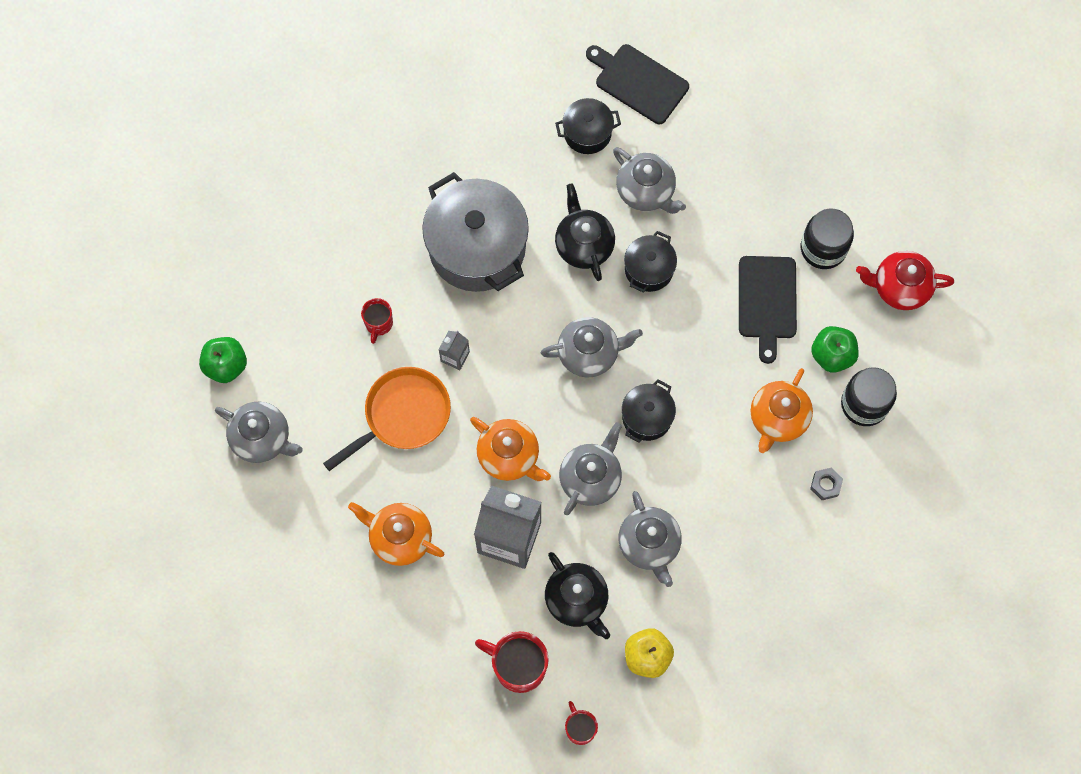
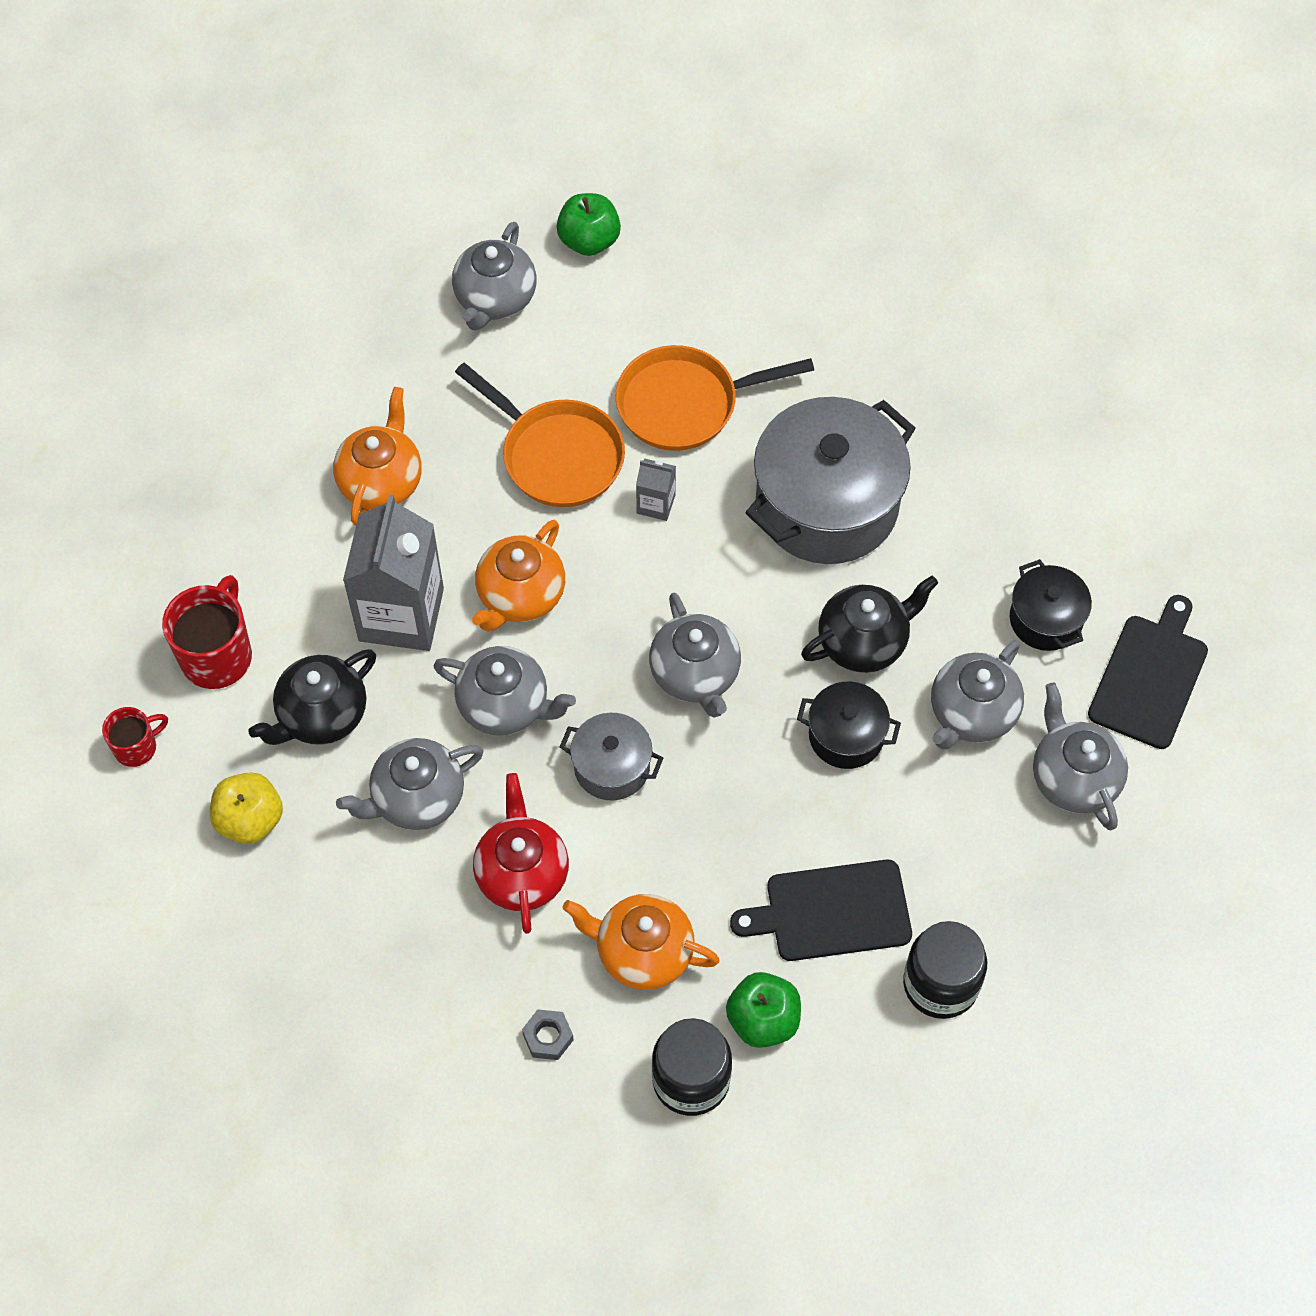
camera: 80 degrees right, 10 degrees down
red mug [361,298,393,344] -> orange pan [615,345,814,451]
black pot [622,379,676,443] -> grey pot [560,713,663,801]
red teapot [856,251,954,310] -> red teapot moved to [473,773,569,934]
none -> grey teapot [1033,683,1128,831]

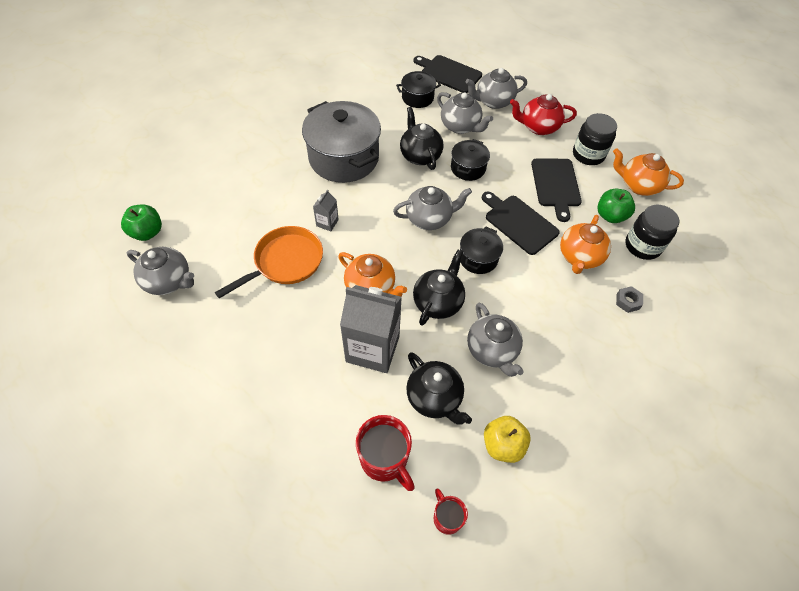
camera: 85 degrees left, 5 degrees down
red mug [162,575,252,689] -> red mug turned 150 degrees counterclockwise [356,415,415,491]
orange teapot [333,387,422,526] -> orange teapot moved to [613,149,684,196]
grey teapot [433,646,576,736] -> black teapot [413,250,465,326]
red teapot [473,773,569,934] -> red teapot moved to [510,94,577,135]
grey pot [560,713,663,801] -> black pot [460,227,503,274]
orange pan [615,345,814,451] -> none
none -> black cutting board [482,192,560,255]

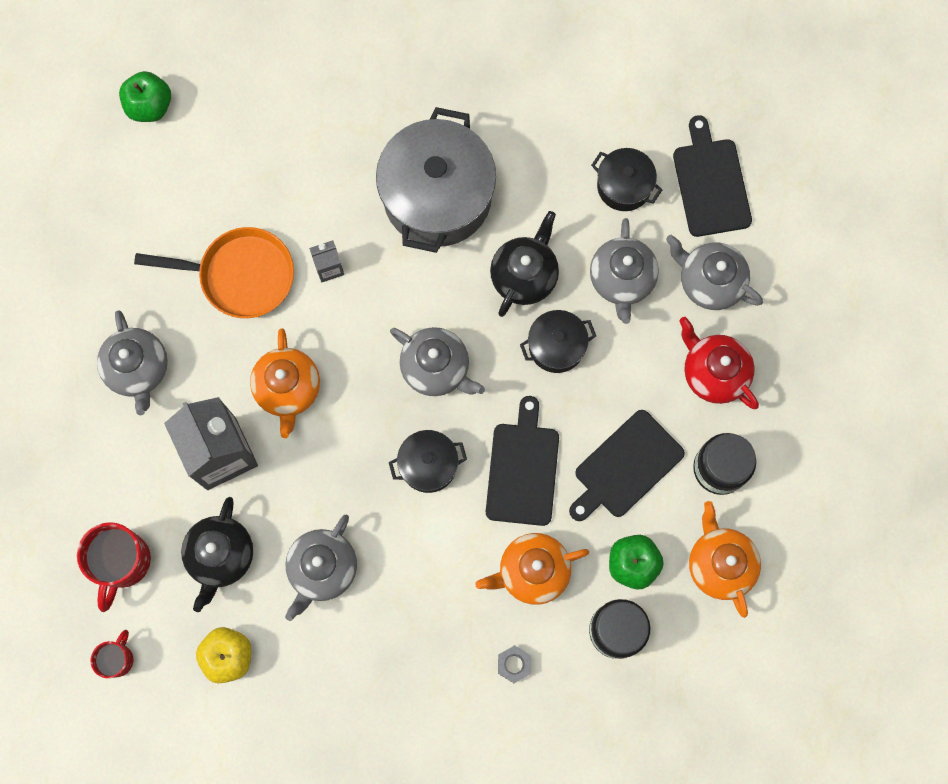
camera: 50 degrees right, 20 degrees up
grey teapot [127,247,194,295] -> grey teapot moved to [97,310,168,415]
black teapot [413,250,465,326] -> none

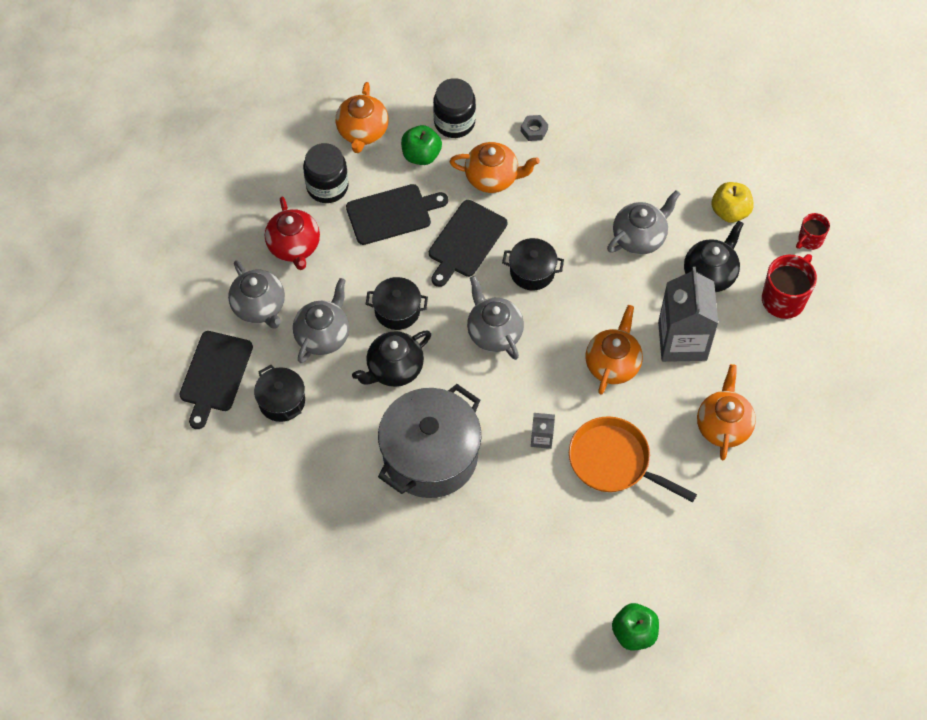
camera: 155 degrees left, 15 degrees down
grey teapot [97,310,168,415] -> orange teapot [697,364,756,460]

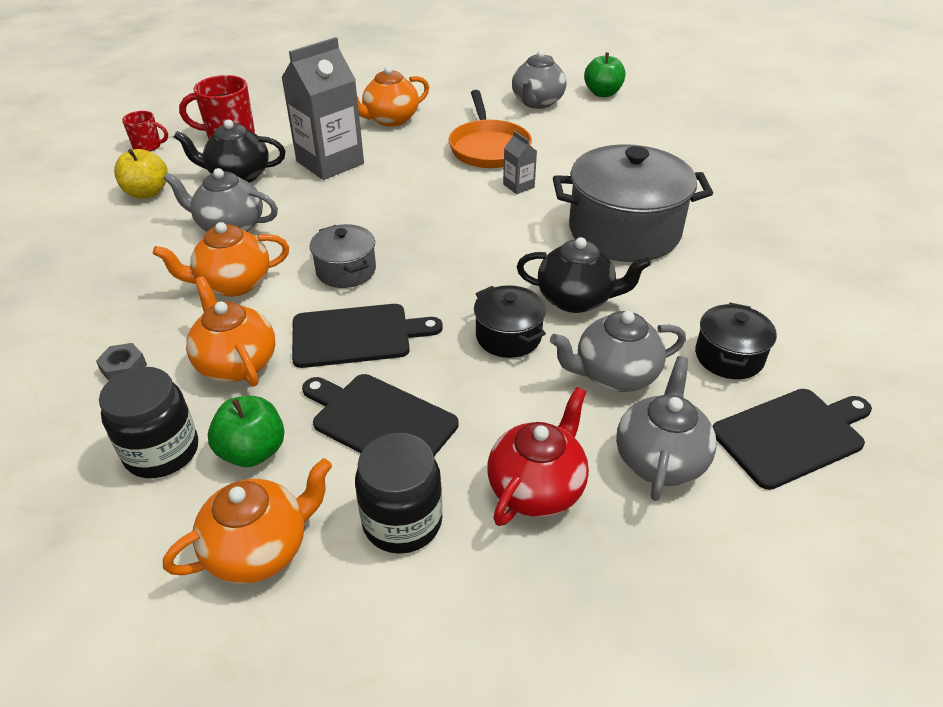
camera: 130 degrees left, 20 degrees down
grey teapot [467,276,524,360] -> grey teapot moved to [512,50,566,109]
black pot [502,238,564,291] -> grey pot [309,224,376,288]
orange teapot [586,305,643,395] -> orange teapot moved to [153,222,289,297]

